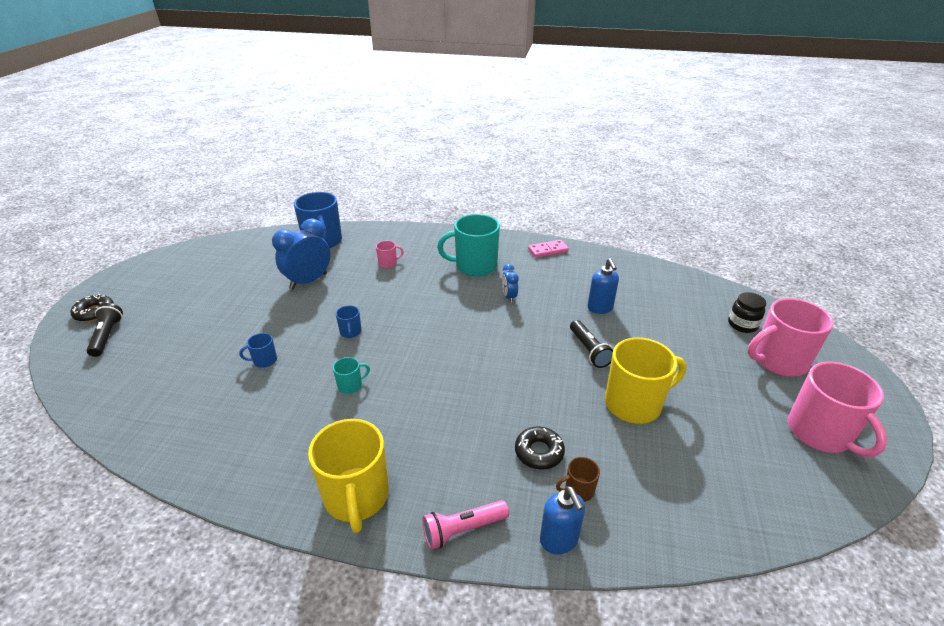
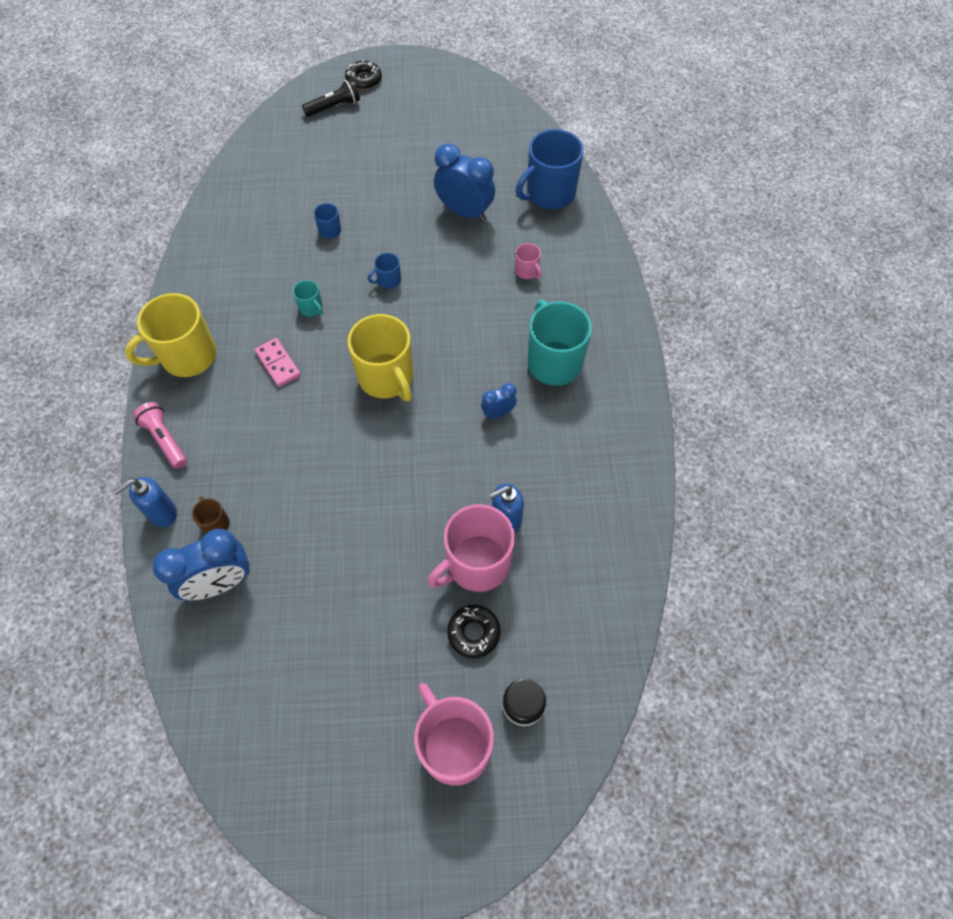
camera: 75 degrees right, 25 degrees up
black donut [515,426,565,470] -> black donut moved to [447,605,501,658]
pink domino [528,240,569,258] -> pink domino moved to [255,338,301,387]
black flashlight [570,320,613,368] -> none
yellow mug [605,337,687,424] -> yellow mug moved to [348,314,413,401]
pink mug [788,362,887,457] -> pink mug moved to [428,504,515,592]
none -> blue clock [153,529,250,601]

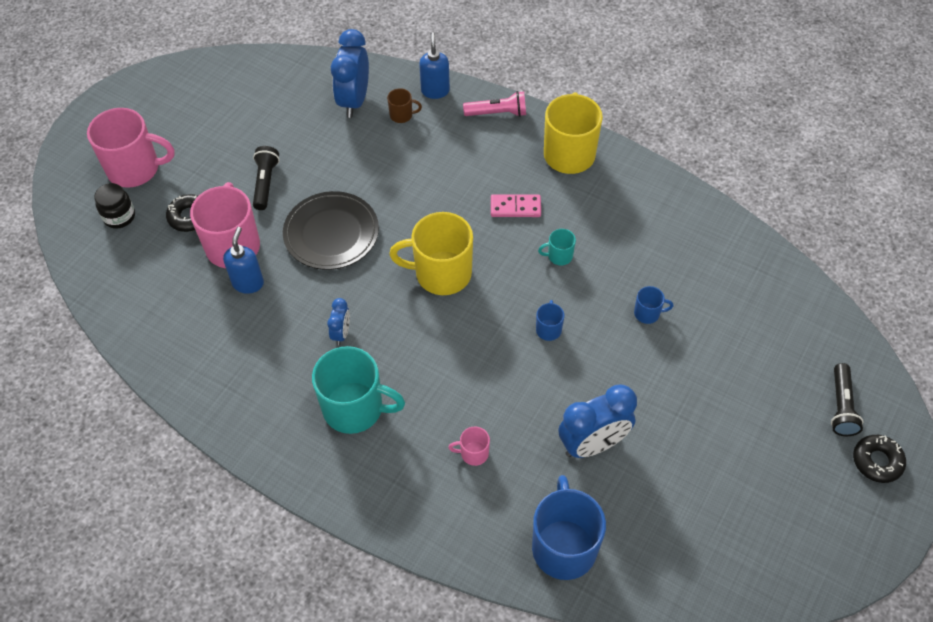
camera: 125 degrees right, 5 degrees down
none -> black flashlight [253,146,280,210]
none -> black plate [283,191,379,270]

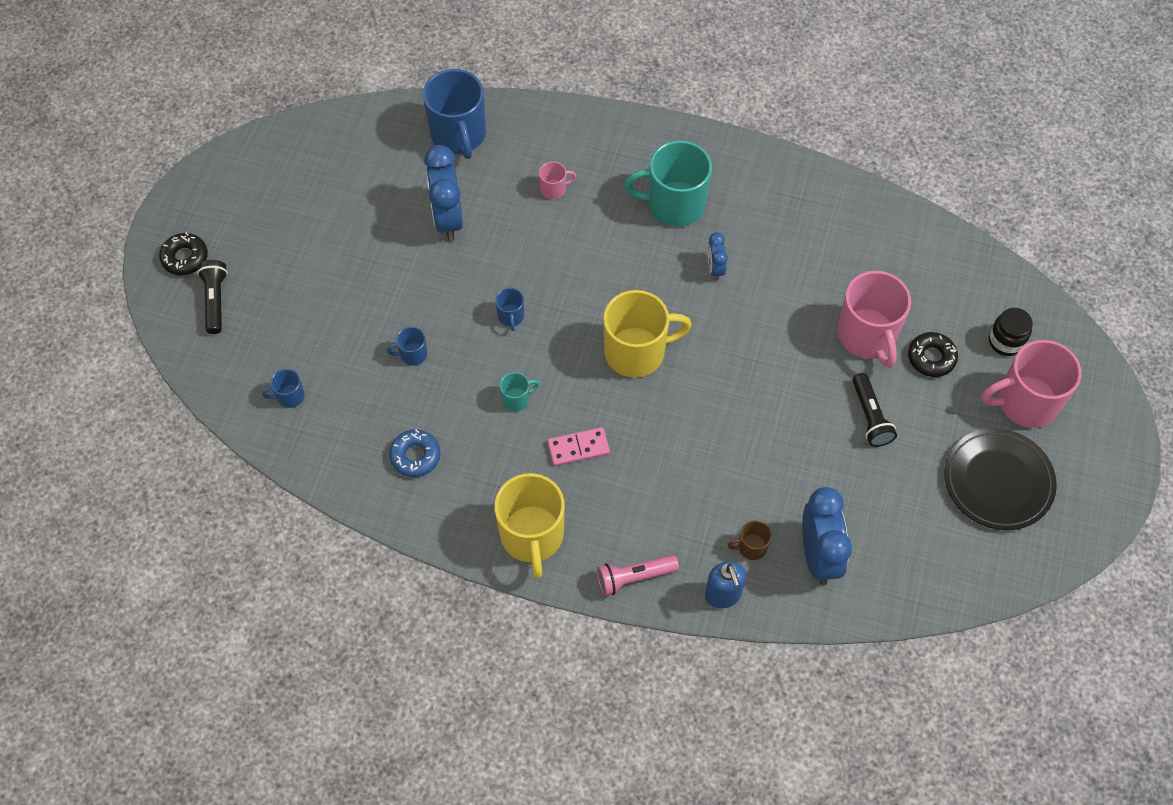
camera: 165 degrees right, 5 degrees up
blue soap dispenser [223,227,264,294] -> none
black plate [283,191,379,270] -> black plate moved to [944,428,1057,530]
blue clock [558,385,637,458] -> blue clock turned 60 degrees counterclockwise [424,145,463,241]
none -> blue mug [262,369,304,408]
none -> blue donut [389,429,441,477]

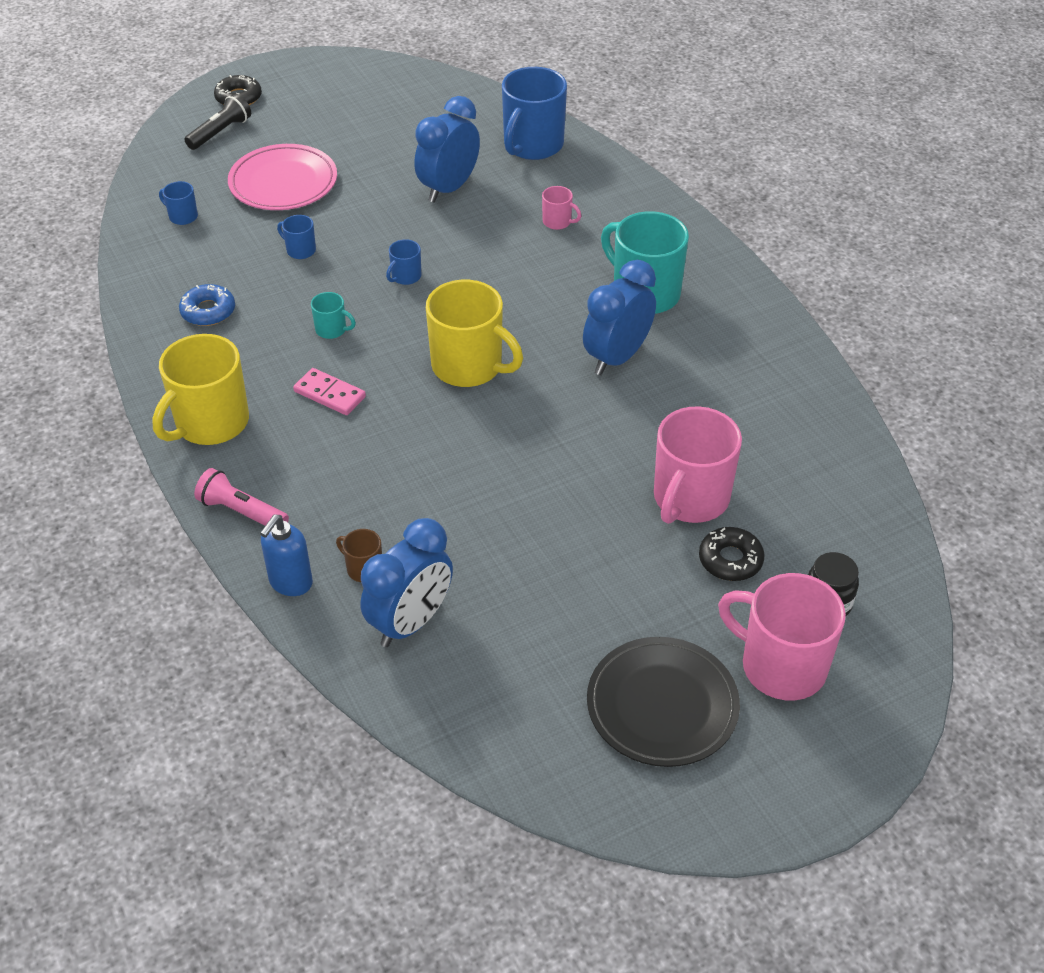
camera: 45 degrees right, 15 degrees down
blue clock [707,232,728,281] -> blue clock [583,260,656,375], size x1.97
black flashlight [853,373,897,447] -> none
none -> pink plate [228,144,337,210]

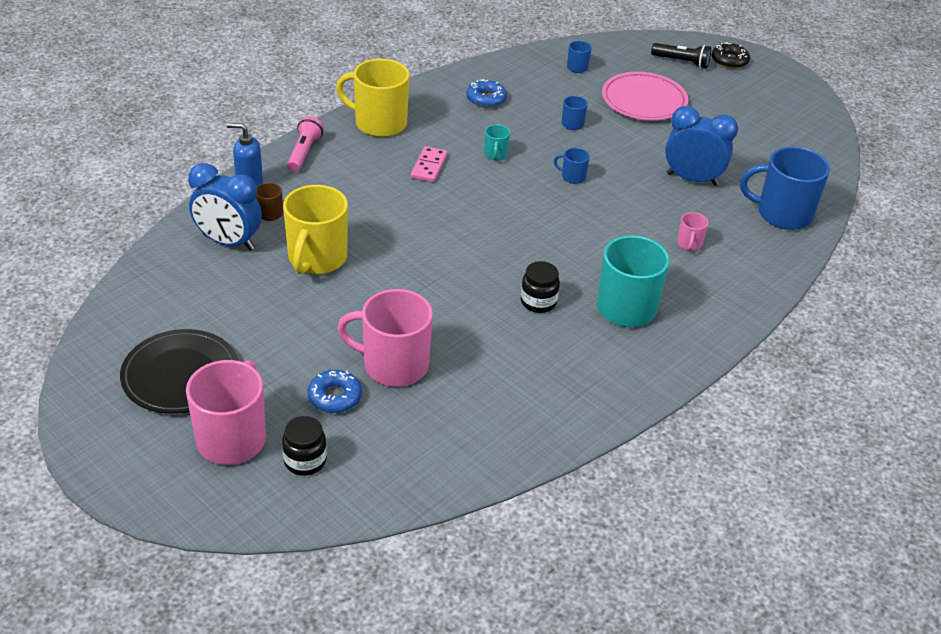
camera: 70 degrees right, 5 degrees down
yellow mug [426,280,523,387] -> yellow mug moved to [283,185,348,274]
blue clock [583,260,656,375] -> black jar [521,261,560,313]
black donut [699,527,765,581] -> blue donut [308,370,362,413]

